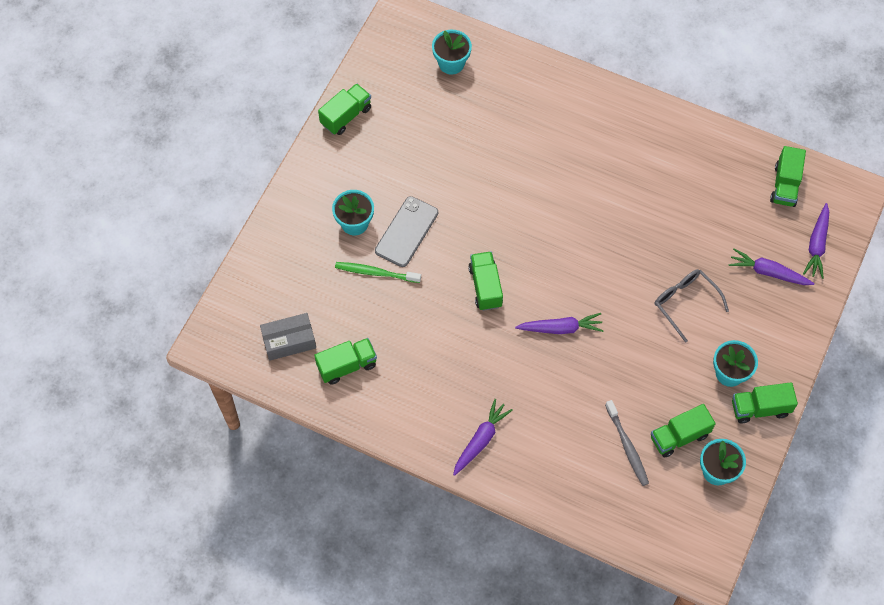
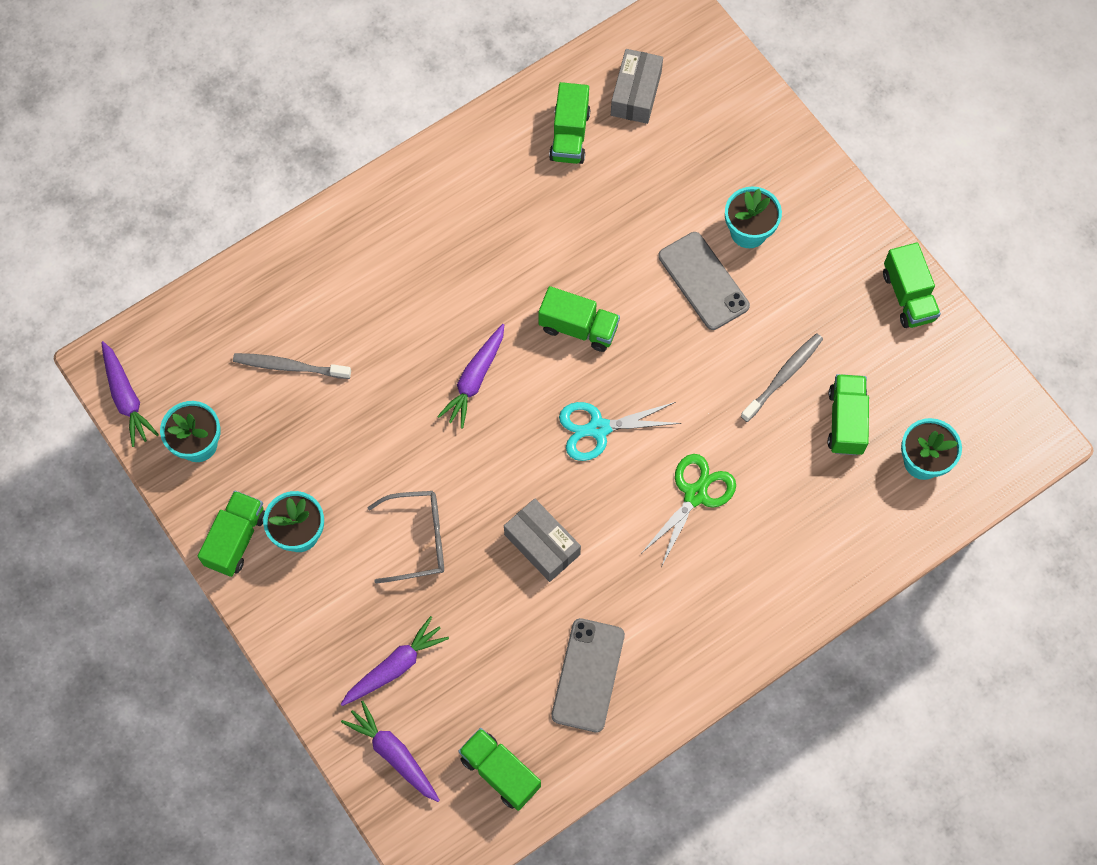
camera: 120 degrees right, 5 degrees up
green toothbrush [335,262,421,283] -> none
purple carrot [453,399,513,476] -> purple carrot moved to [101,341,159,447]
green truck [651,404,716,458] -> green truck moved to [828,374,869,455]
none -> grey box [504,498,581,582]
none -> grey phone [551,618,625,732]
none -> turquoise scissors [559,402,681,461]
none -> green scissors [642,454,736,565]
none -> grey toothbrush [741,334,823,422]

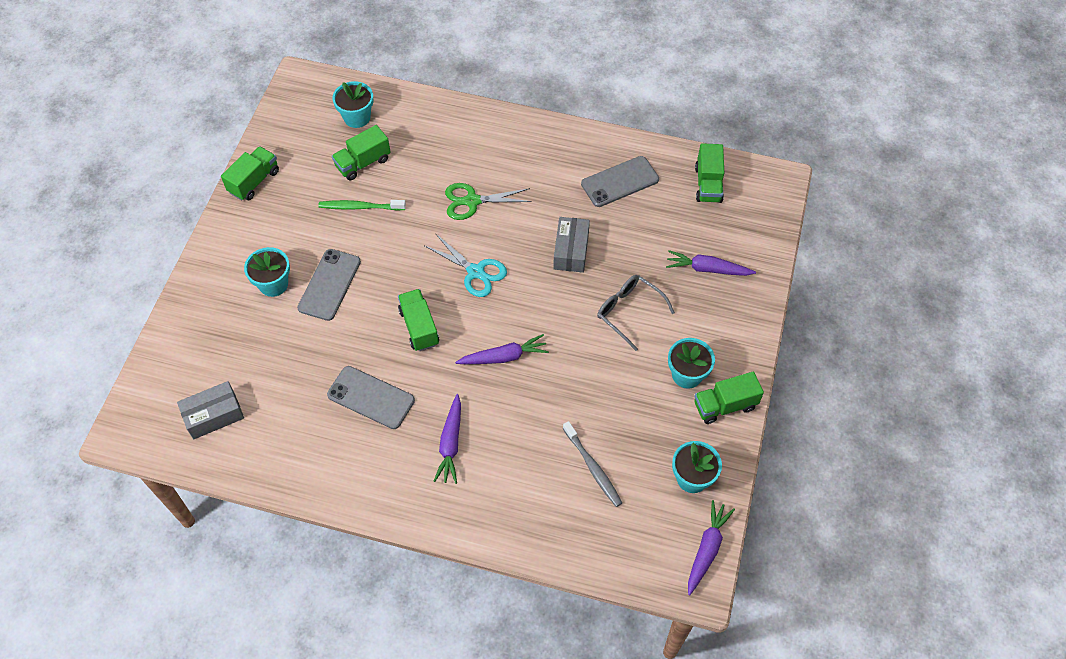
camera: 130 degrees left, 10 degrees down
purple carrot [341,701,440,802] -> purple carrot moved to [433,394,461,484]
green truck [549,82,590,164] -> none
grey toothbrush [741,334,823,422] -> green toothbrush [318,200,406,210]
none -> grey phone [327,366,415,429]

